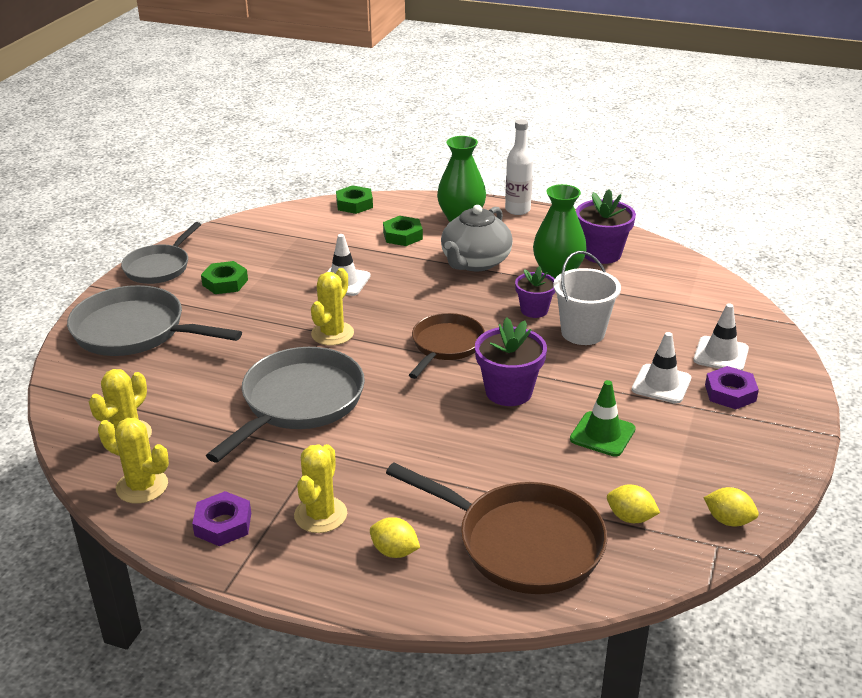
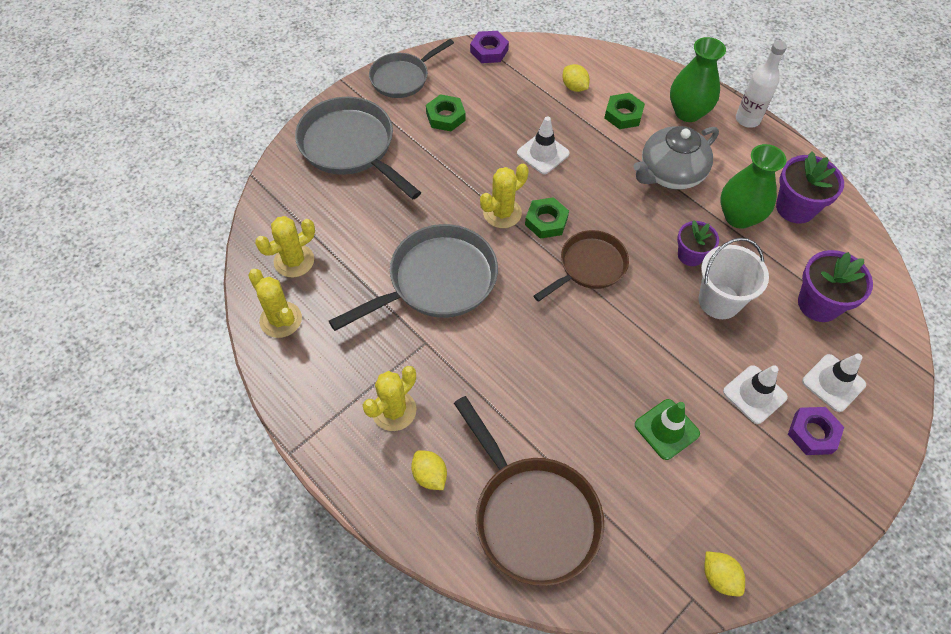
camera: 25 degrees right, 25 degrees up
purple nut [192,491,251,546] -> purple nut moved to [470,31,509,63]
green nut [336,185,373,214] -> green nut moved to [525,197,569,239]
purple flower pot [475,317,547,406] -> purple flower pot moved to [798,250,873,322]
yellow lemon [607,484,660,523] -> yellow lemon moved to [562,64,590,92]

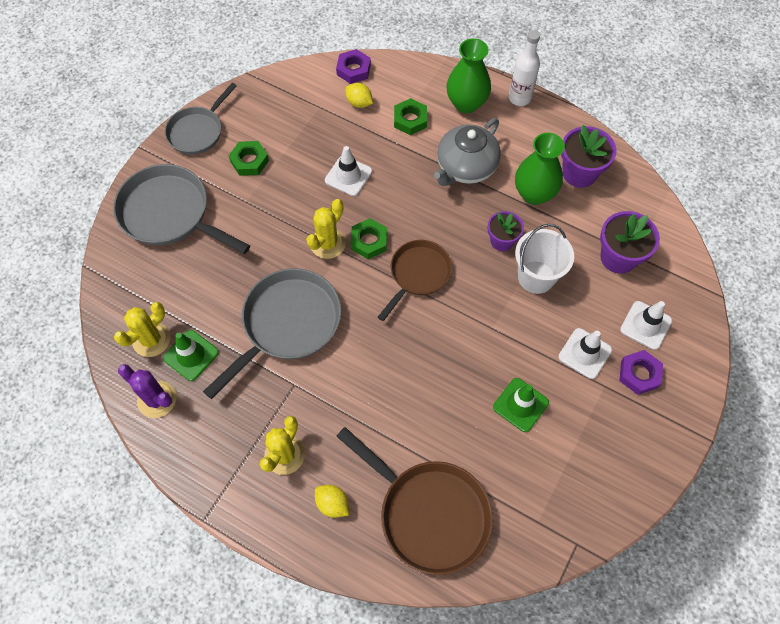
camera: 15 degrees left, 5 degrees up
yellow cactus [248,269,302,338] -> purple cactus [118,364,176,418]
purple nut [470,31,509,63] -> purple nut moved to [336,49,371,84]
yellow lemon [704,551,745,597] -> none
none -> green traffic cone [163,330,219,381]

